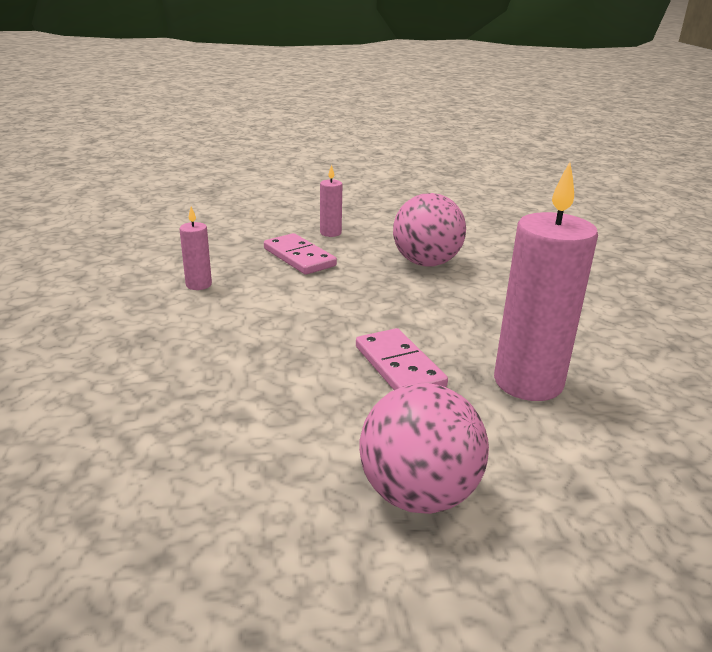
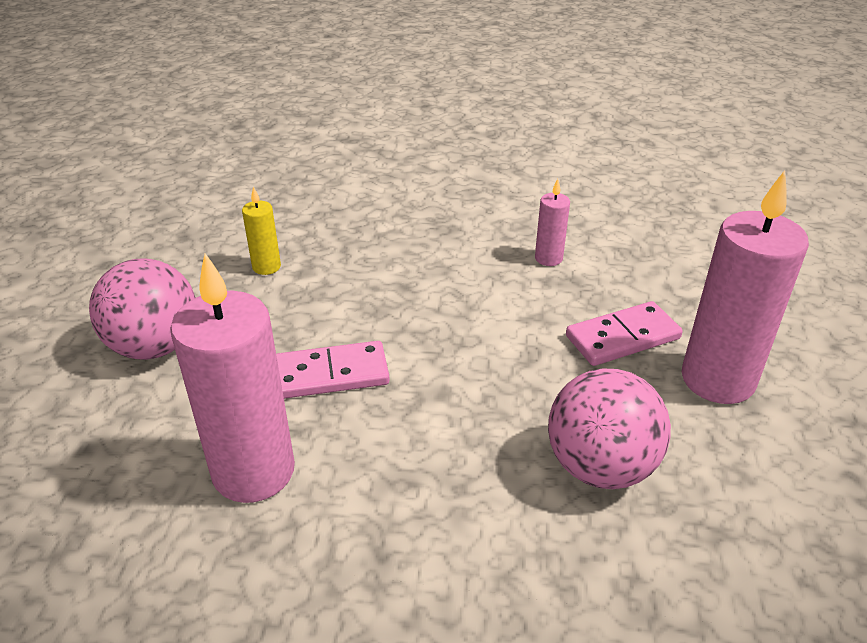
camera: 105 degrees right, 10 degrees up
pink candle [320,165,342,237] -> pink candle [682,170,809,404], size x2.15
none -> yellow candle [242,186,281,275]

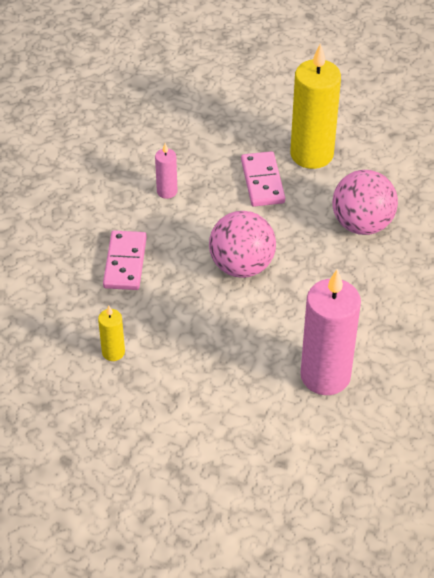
camera: 75 degrees left, 10 degrees up
pink ball [89,258,196,360] -> pink ball moved to [209,211,276,278]
pink domino [276,341,390,399] -> pink domino moved to [103,230,147,290]
pink candle [682,170,809,404] -> yellow candle [290,43,341,169]

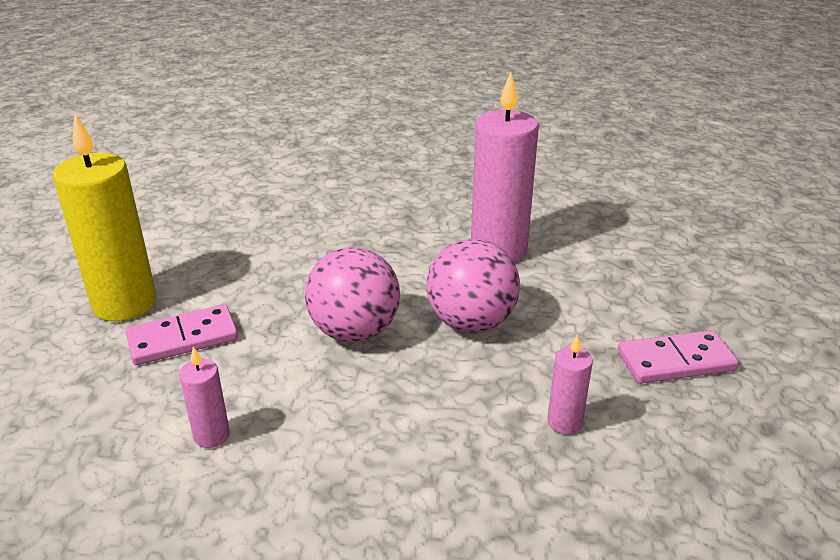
camera: 105 degrees left, 15 degrees down
yellow candle [98,306,125,361] -> pink candle [547,334,593,434]
pink domino [103,230,147,290] -> pink domino moved to [618,330,739,384]
pink ball [332,170,398,235] -> pink ball moved to [426,239,520,333]

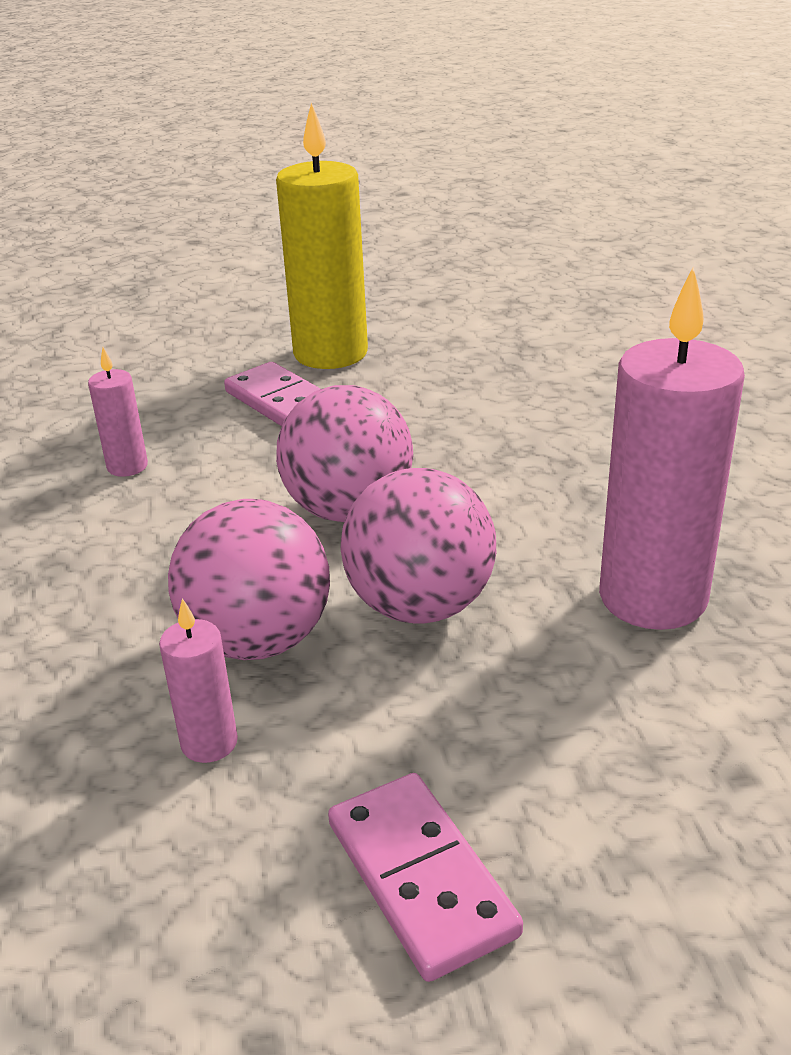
camera: 75 degrees right, 0 degrees up
none -> pink ball [168,499,330,660]

